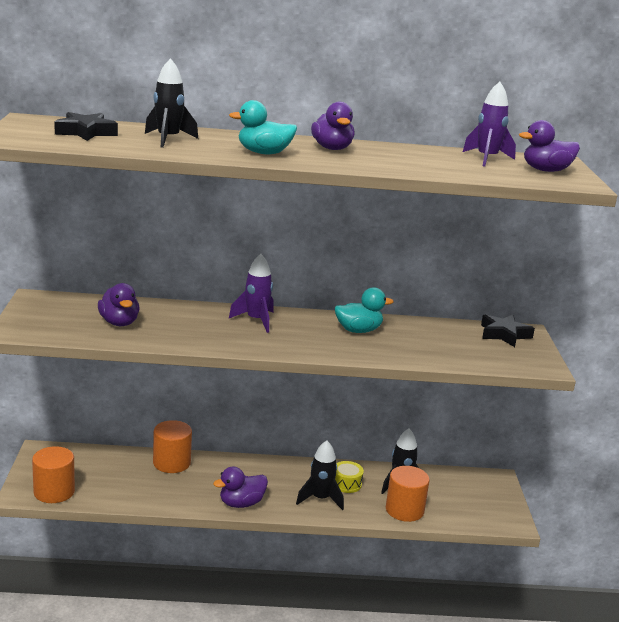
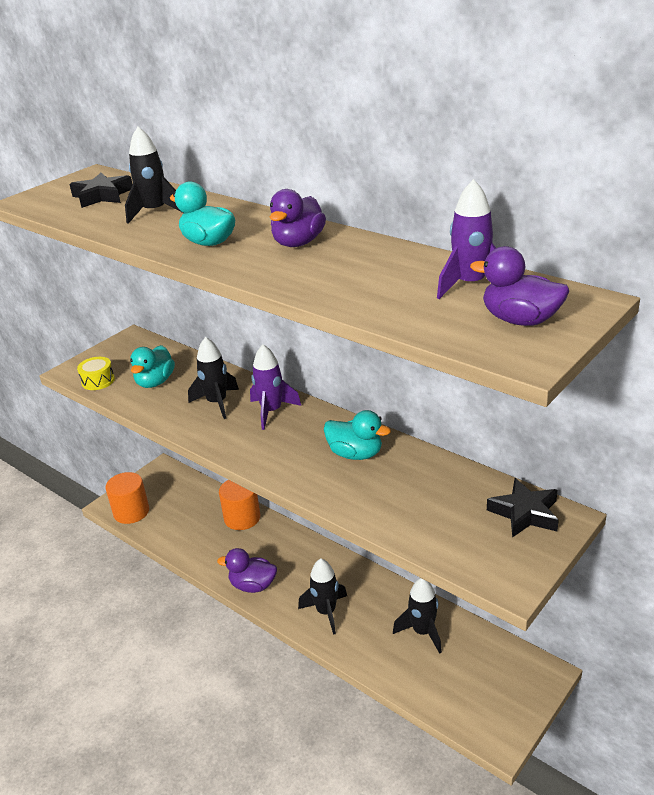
camera: 45 degrees right, 10 degrees up
purple duck [98,283,140,326] -> turquoise duck [130,345,175,388]
yellow drum [335,461,364,493] -> yellow drum moved to [77,357,115,390]
orange cylinder [386,466,430,522] -> none
none -> black rocket [188,337,239,419]

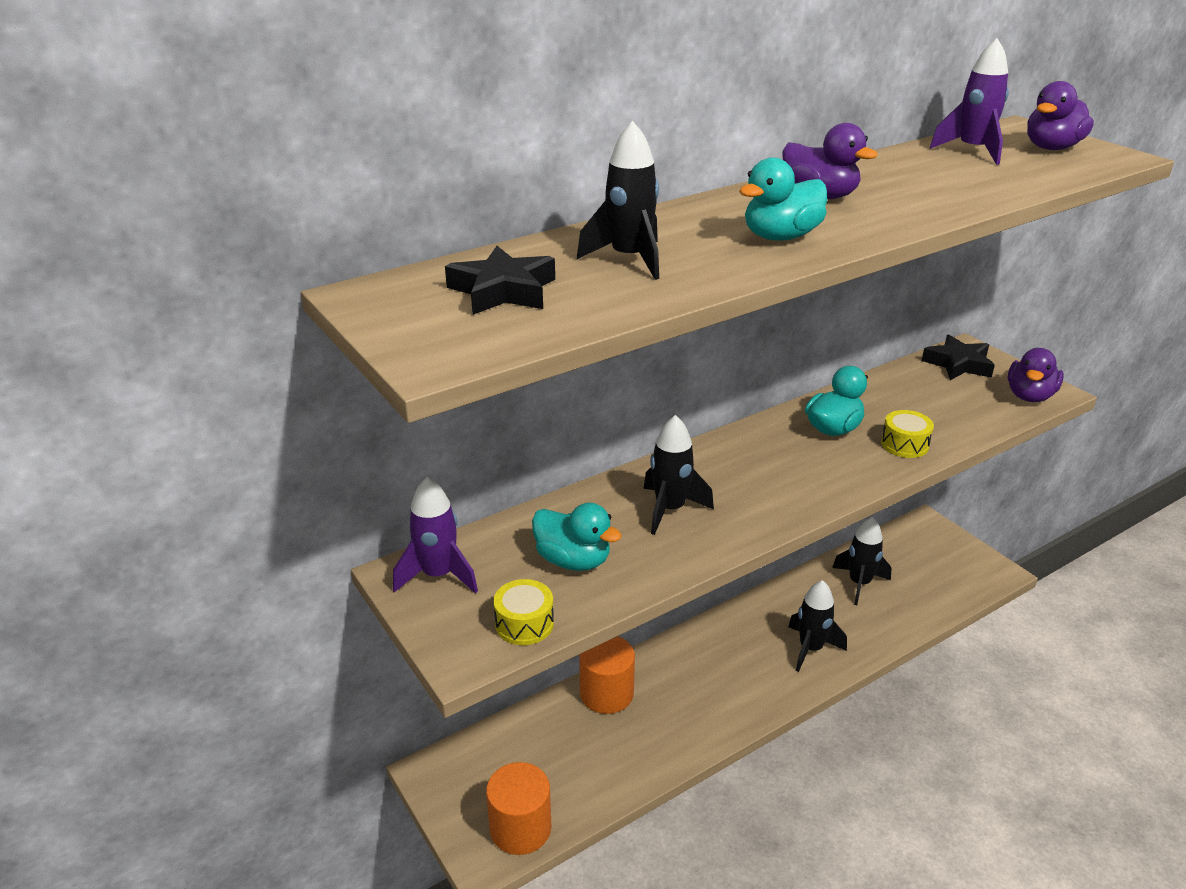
camera: 75 degrees left, 0 degrees up
purple duck [217,548,277,593] -> purple duck moved to [1008,348,1064,402]
purple rocket [250,344,301,430] -> purple rocket moved to [393,477,478,594]
none -> yellow drum [881,410,934,458]

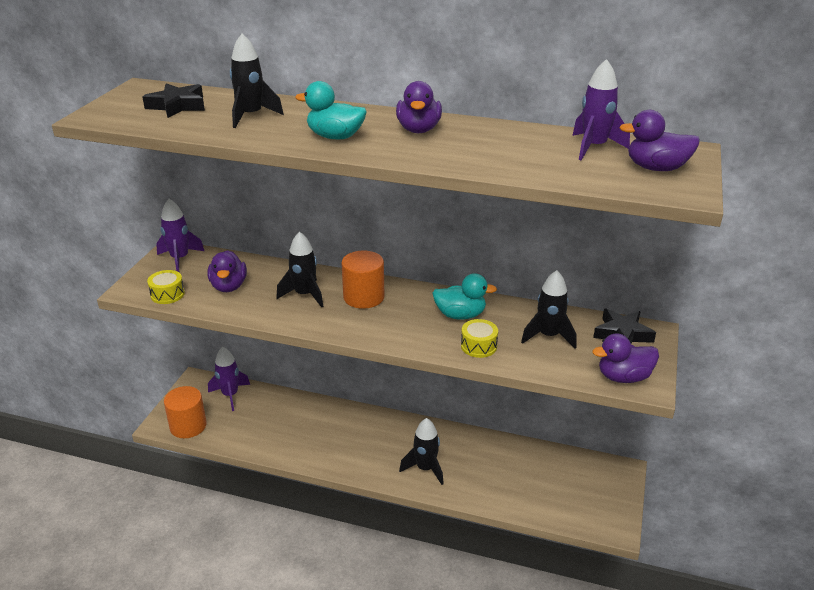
camera: 50 degrees right, 0 degrees up
turquoise duck [532,503,622,571] -> purple duck [207,250,247,292]
orange cylinder [579,636,635,714] -> orange cylinder moved to [341,251,385,309]
black rocket [832,517,892,605] -> black rocket moved to [521,270,576,348]
none -> purple rocket [208,347,250,411]

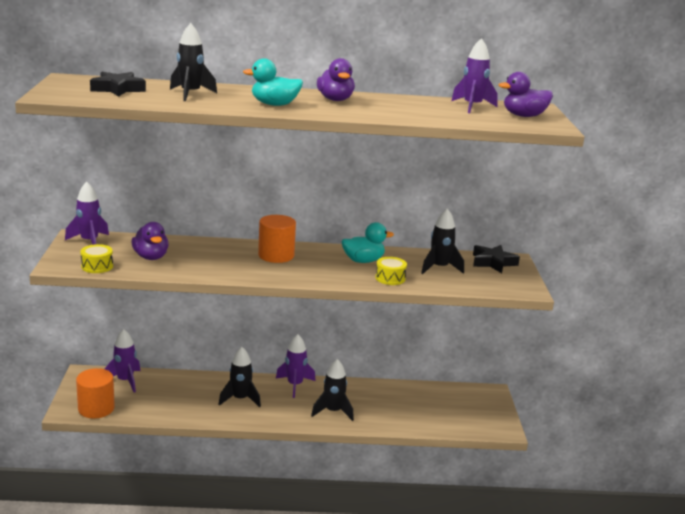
camera: 20 degrees left, 10 degrees down
black rocket [276,231,324,308] -> black rocket moved to [218,347,261,407]
purple duck [592,333,659,383] -> none
none -> purple rocket [276,334,316,398]

